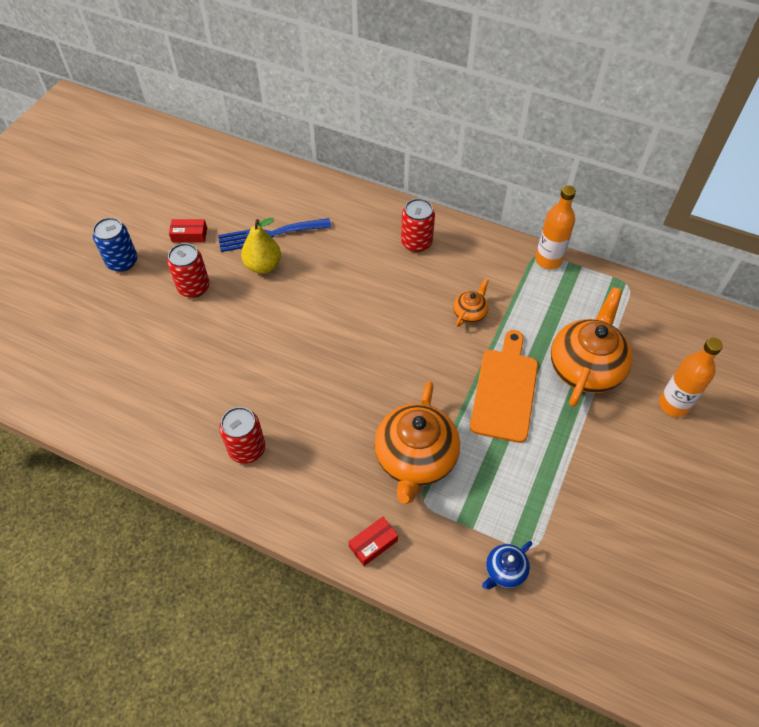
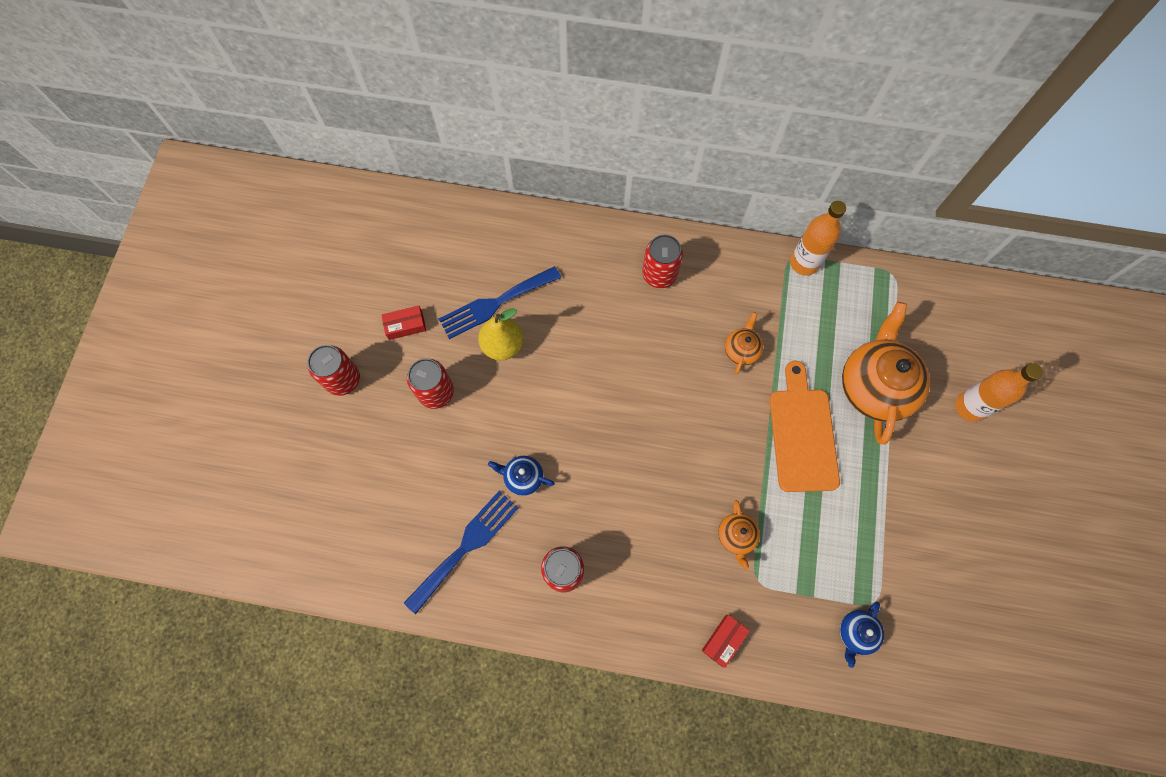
camera: 15 degrees left, 15 degrees up
blue can [93,218,137,272] -> red can [308,345,360,396]
orange teapot [374,381,460,504] -> orange teapot [718,500,760,570], size x0.47
none -> blue fork [404,491,519,614]
none -> blue teapot [488,456,555,496]

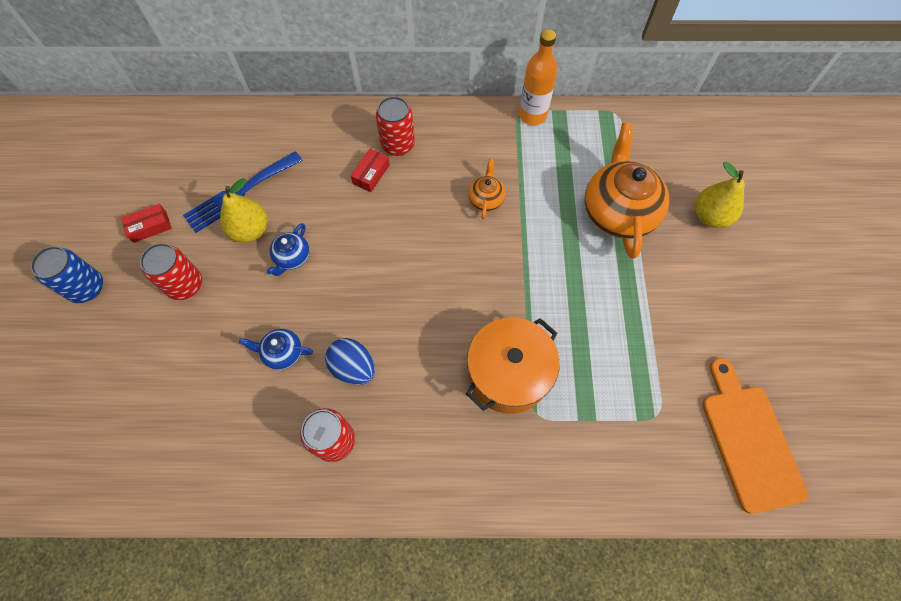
camera: 10 degrees left, 5 degrees down
red can [308,345,360,396] -> blue can [31,246,103,303]
blue fork [404,491,519,614] -> none
red box [702,615,750,668] -> red box moved to [351,149,390,192]
orange teapot [718,500,760,570] -> orange pot [466,317,560,414]
orange cutting board [769,361,840,492] -> orange cutting board moved to [702,358,808,514]
blue teapot [840,602,884,668] -> blue teapot moved to [267,223,310,276]
orange bottle [955,363,1043,422] -> yellow pear [695,162,745,228]
none -> blue egg [325,338,375,385]

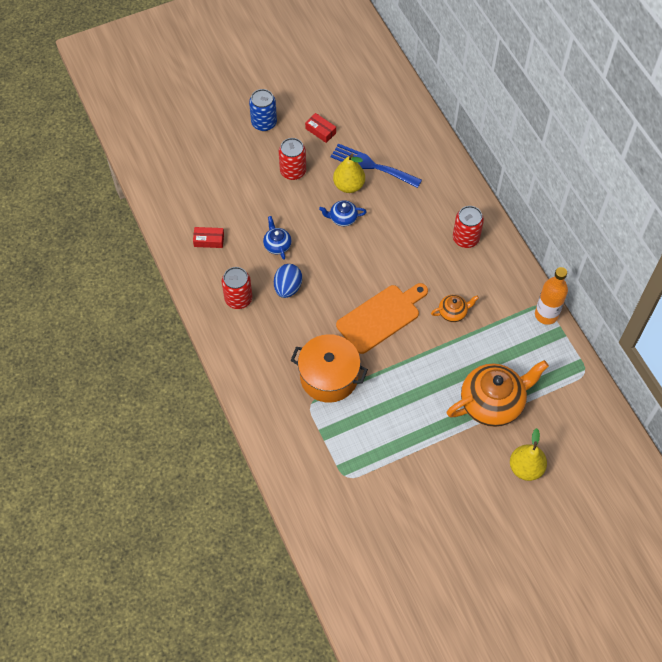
camera: 65 degrees right, 5 degrees down
red box [351,149,390,192] -> red box moved to [193,227,224,248]
orange cutting board [702,358,808,514] -> orange cutting board moved to [336,283,428,354]

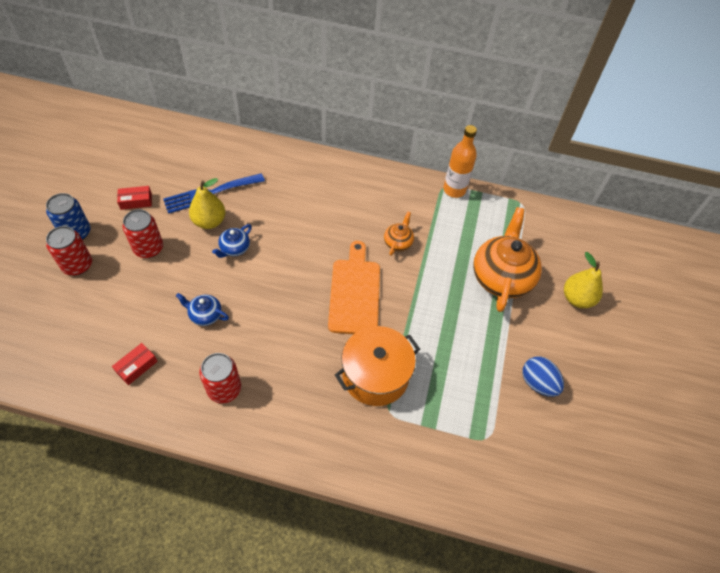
camera: 55 degrees left, 5 degrees down
blue egg [274,264,302,298] -> blue egg moved to [523,356,564,397]
red can [453,206,484,248] -> red can moved to [46,226,92,275]

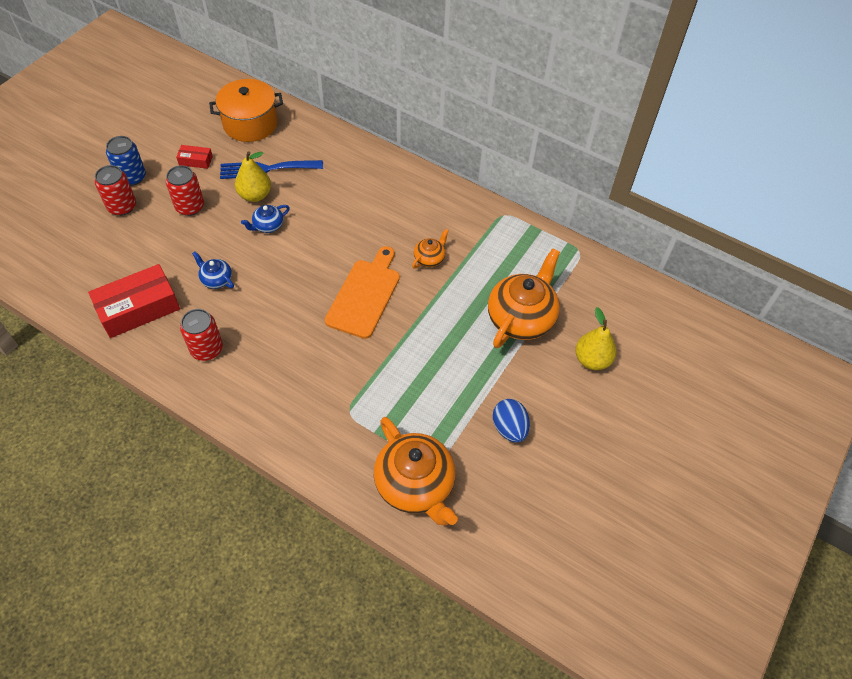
camera: 20 degrees right, 0 degrees up
red box [112,343,158,385] -> red box [88,264,180,338], size x2.11
orange pot [335,326,420,406] -> orange pot moved to [209,79,283,142]
orange bottle [444,125,477,198] -> none
none -> orange teapot [374,417,458,526]

